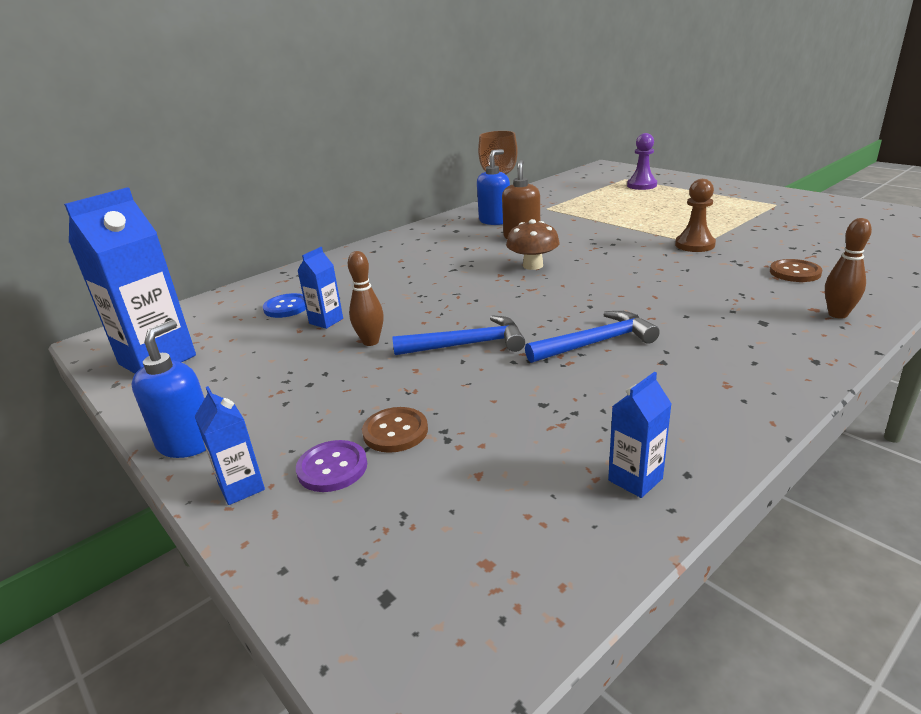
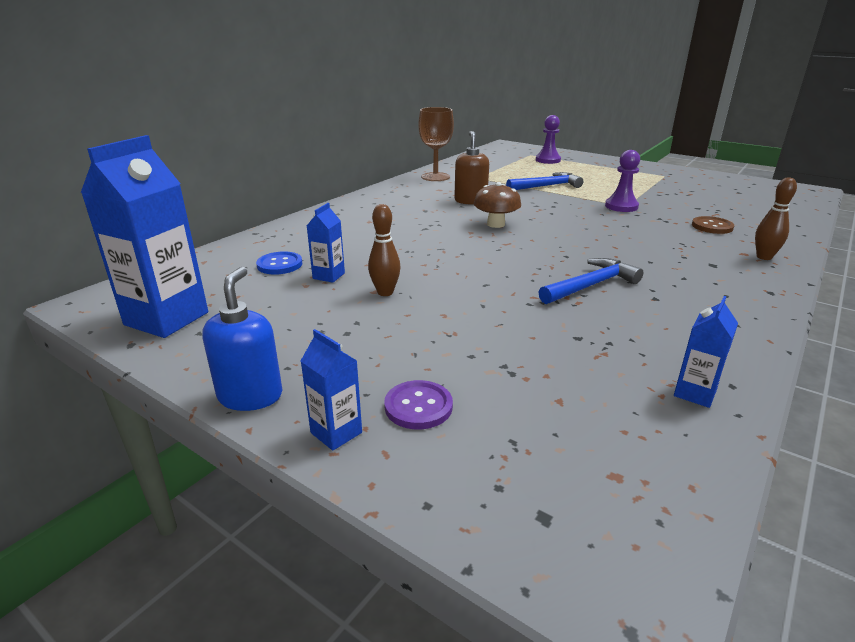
camera: 15 degrees left, 0 degrees up
brown button [362,407,428,453] -> none
blue hammer [392,315,525,355] -> blue hammer moved to [506,172,583,190]
blue soap dispenser [477,149,510,225] -> none
brown pawn [675,179,716,252] -> purple pawn [605,150,640,212]

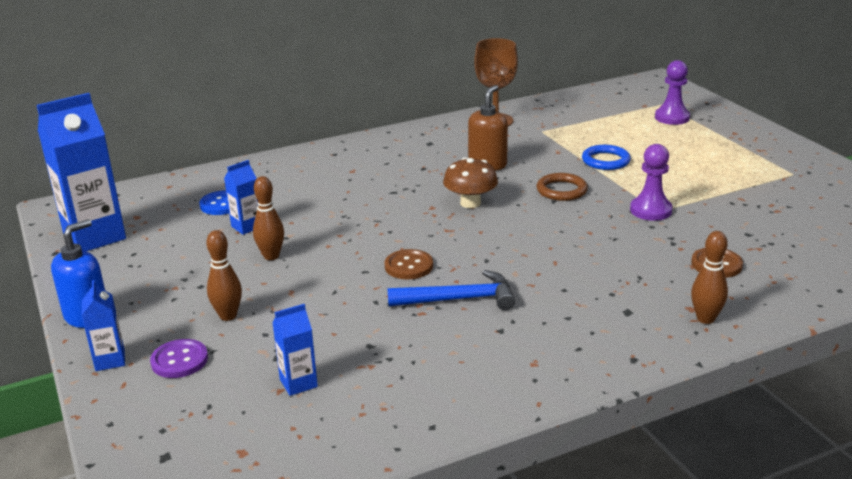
camera: 30 degrees right, 0 degrees up
blue hammer [506,172,583,190] -> blue ring [582,145,631,170]
blue carton [674,296,738,408] -> blue carton moved to [272,304,318,396]
none -> brown bowling pin [206,230,242,321]
none -> brown button [385,249,433,279]
none -> brown ring [537,173,588,201]

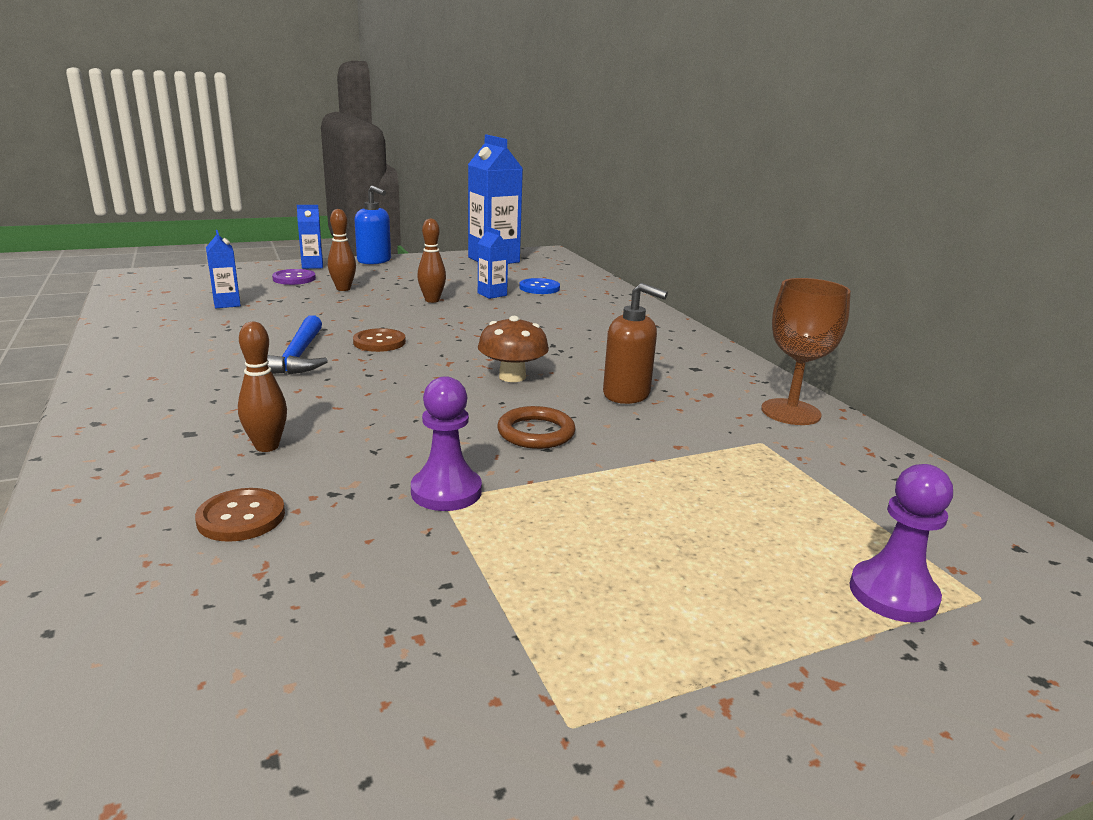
camera: 90 degrees right, 5 degrees down
blue ring [582,145,631,170] -> none
brown bowling pin [691,231,728,324] -> brown bowling pin moved to [238,322,287,452]

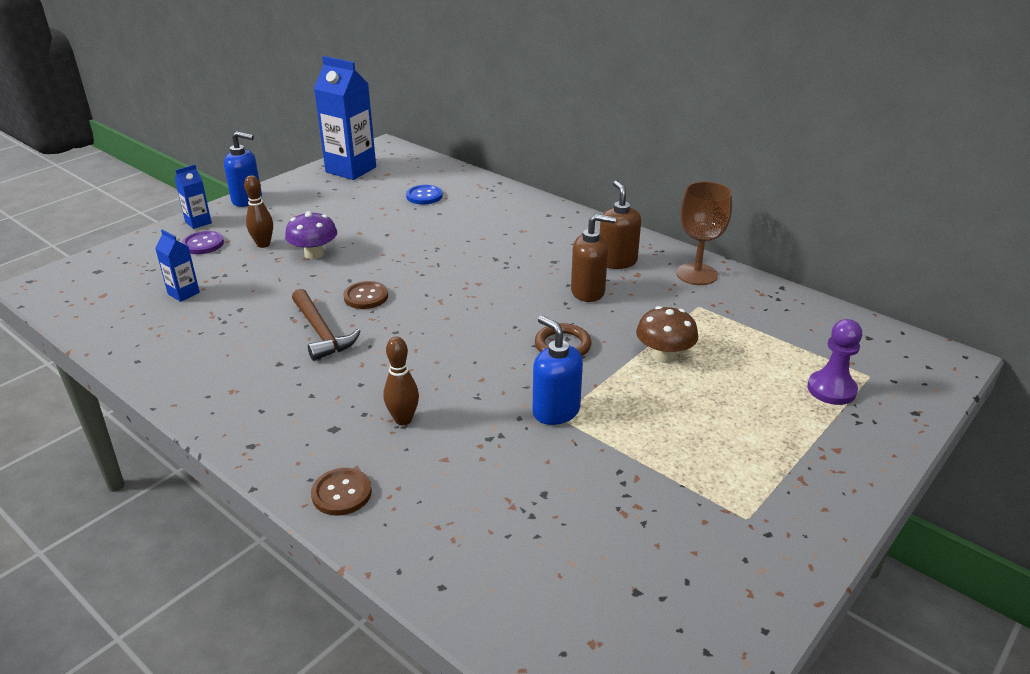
camera: 25 degrees left, 10 degrees up
brown button [195,488,285,542] -> brown button moved to [311,468,372,515]
blue hammer [267,315,328,375] -> brown hammer [292,289,361,361]
purple pawn [411,376,482,511] -> blue soap dispenser [533,316,583,425]
brown bowling pin [417,218,446,303] -> none
blue carton [478,227,509,299] -> none
brown mushroom [478,316,549,382] -> brown mushroom moved to [636,306,698,363]
none -> purple mushroom [285,211,337,259]
none -> brown soap dispenser [600,181,641,269]

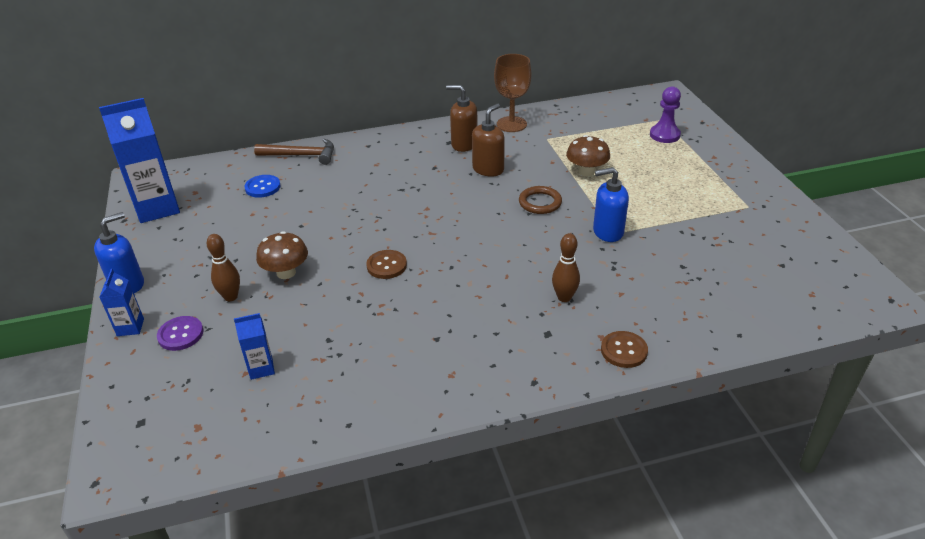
camera: 55 degrees left, 5 degrees up
purple mushroom [285,211,337,259] -> brown mushroom [256,231,308,279]
brown hammer [292,289,361,361] -> brown hammer moved to [254,139,334,165]

